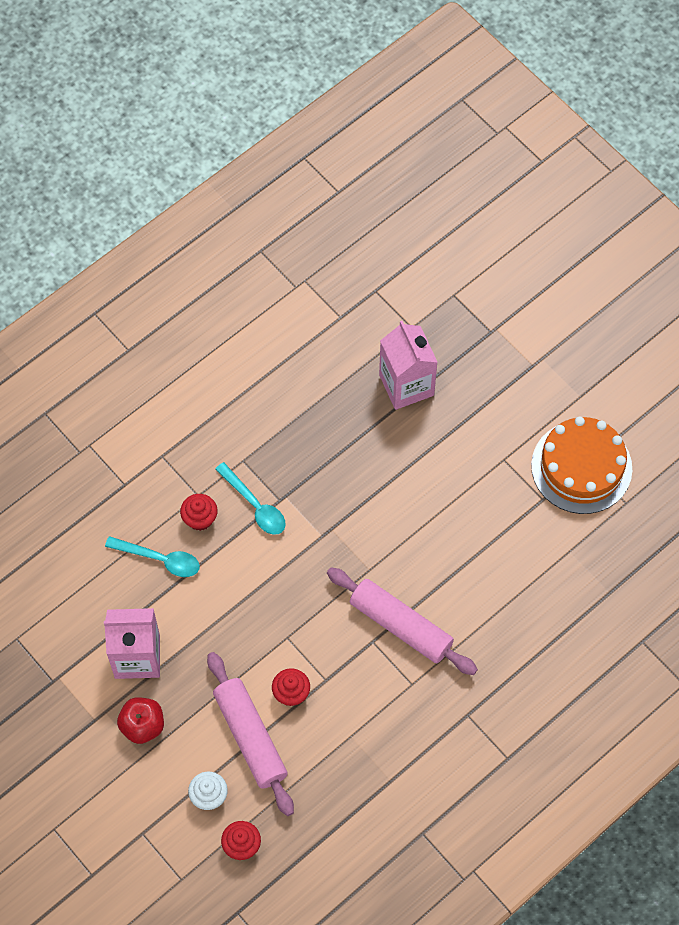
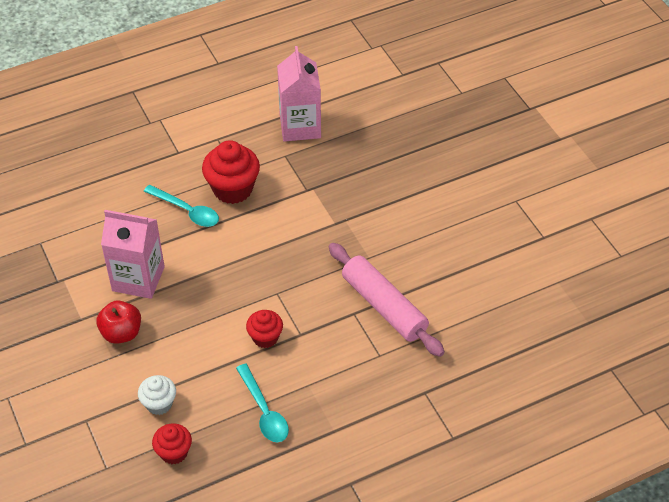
camera: 15 degrees right, 15 degrees down
red cupcake [180,494,218,531] -> red cupcake [202,140,260,204], size x1.70
pink rolling pin [207,652,294,816] -> none
turquoise spoon [215,462,286,535] -> turquoise spoon moved to [236,364,289,442]
pink carton [379,321,438,410] -> pink carton moved to [277,46,321,142]
orange cake [531,416,632,514] -> none

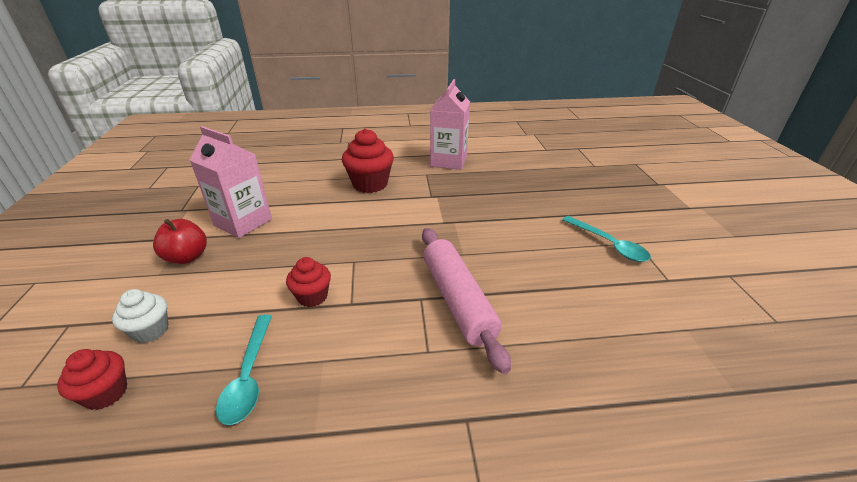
camera: 20 degrees right, 15 degrees down
turquoise spoon [144,185,219,227] -> turquoise spoon moved to [562,216,651,262]

